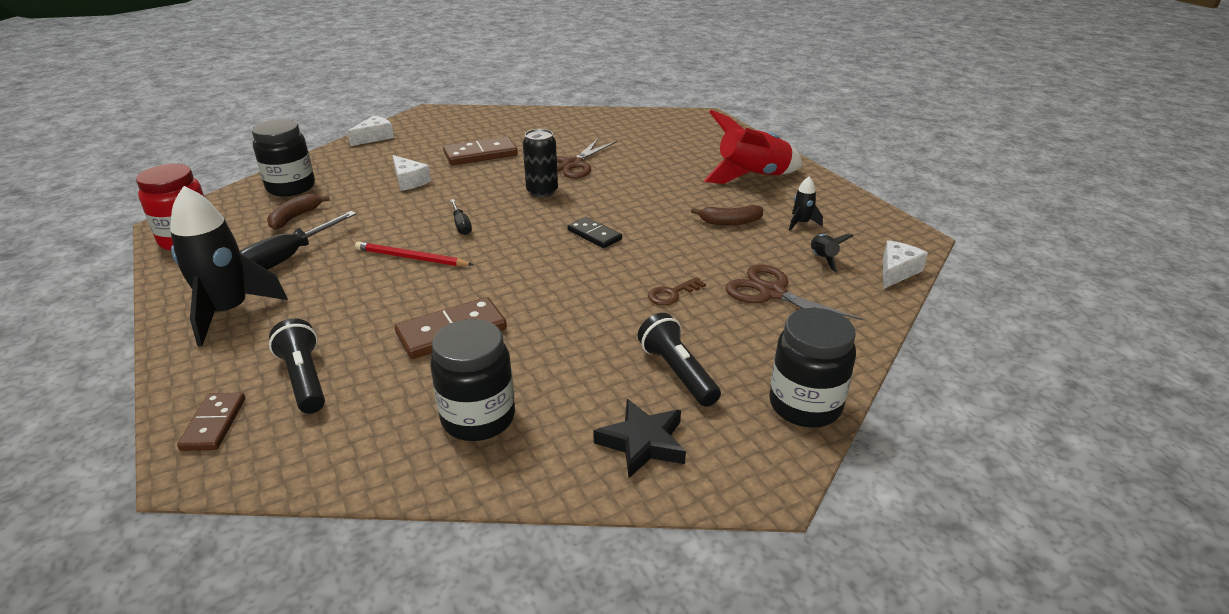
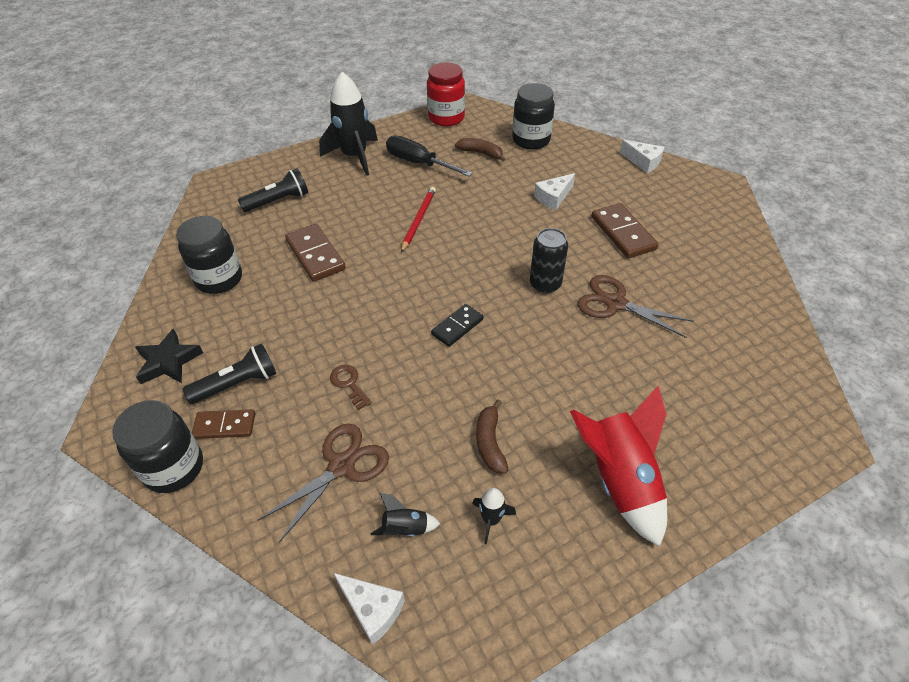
camera: 90 degrees right, 15 degrees up
brown domino [177,393,245,451] -> brown domino moved to [192,409,255,439]
black screwdriver [450,199,472,235] -> none

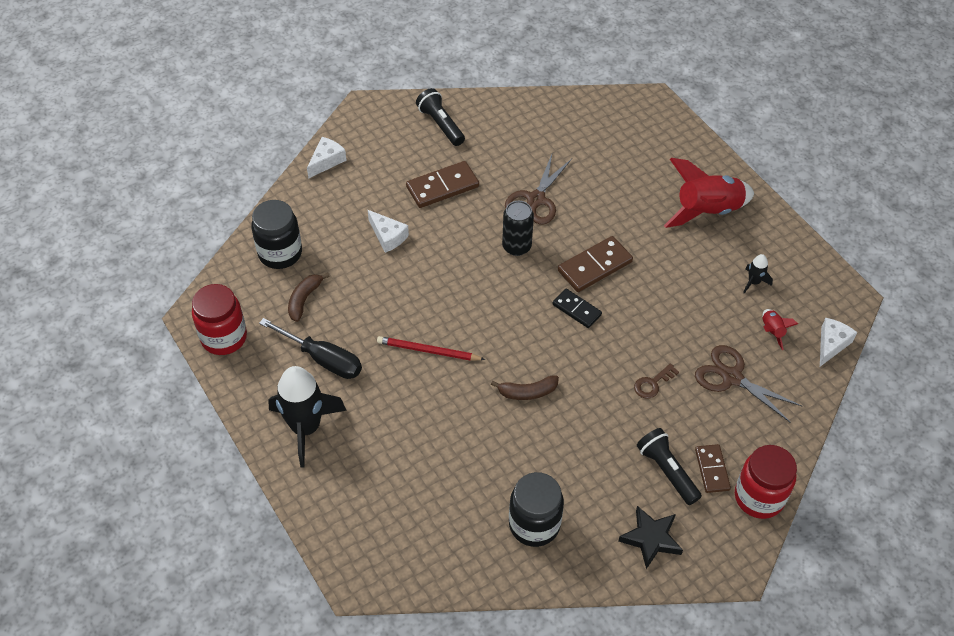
camera: 95 degrees left, 5 degrees up
black jar [113,400,203,493] -> red jar [735,445,797,519]
black flashlight [238,168,308,212] -> black flashlight moved to [416,88,465,146]
brown domino [285,224,346,282] -> brown domino moved to [558,236,633,292]
black rocket [371,493,440,536] -> red rocket [763,309,798,350]
black screwdriver [386,135,473,177] -> black screwdriver turned 90 degrees counterclockwise [259,318,362,379]
brown banana [476,400,509,474] -> brown banana moved to [491,375,559,400]

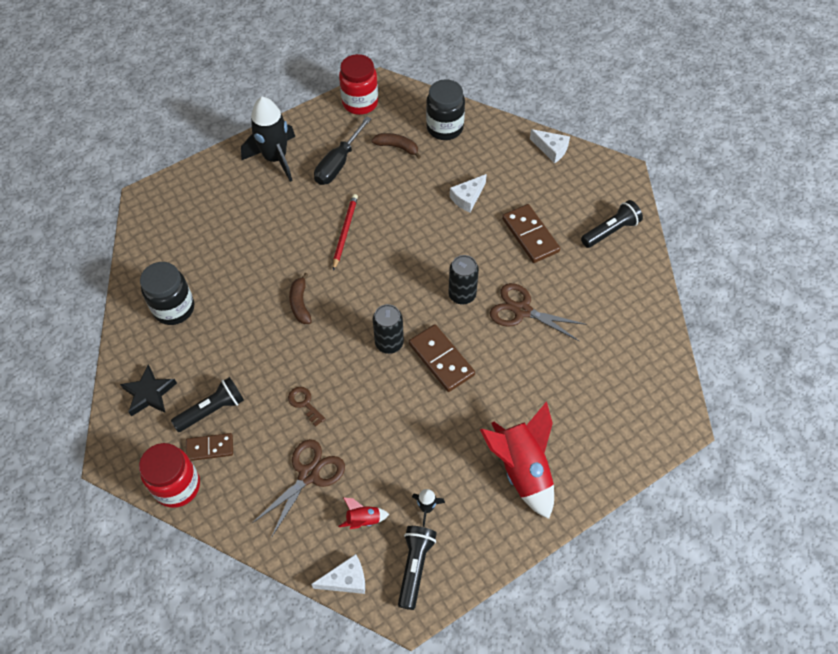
camera: 90 degrees right, 5 degrees up
black domino [552,289,602,328] -> black can [373,304,404,354]
white cheese [820,318,857,366] -> white cheese turned 45 degrees counterclockwise [311,554,365,594]
none -> black flashlight [398,526,437,610]

